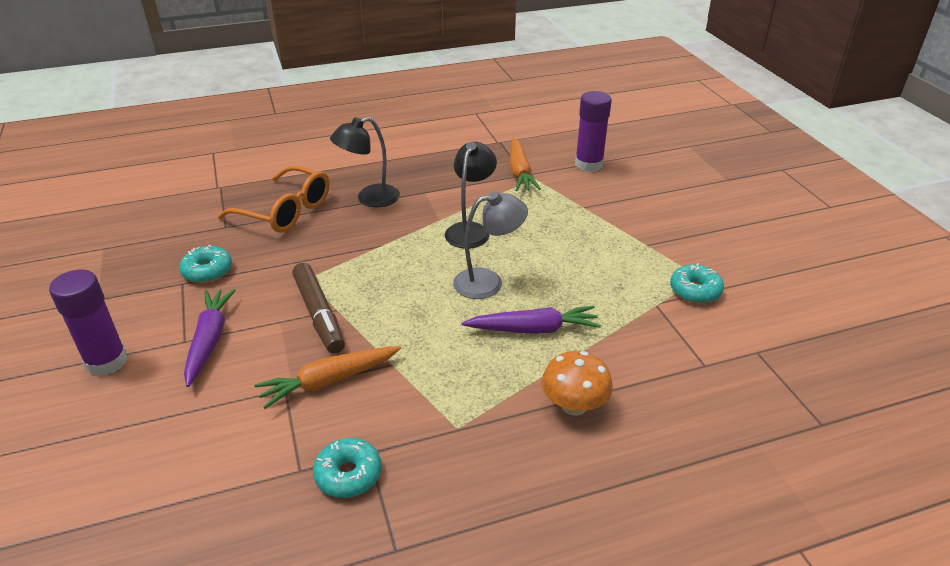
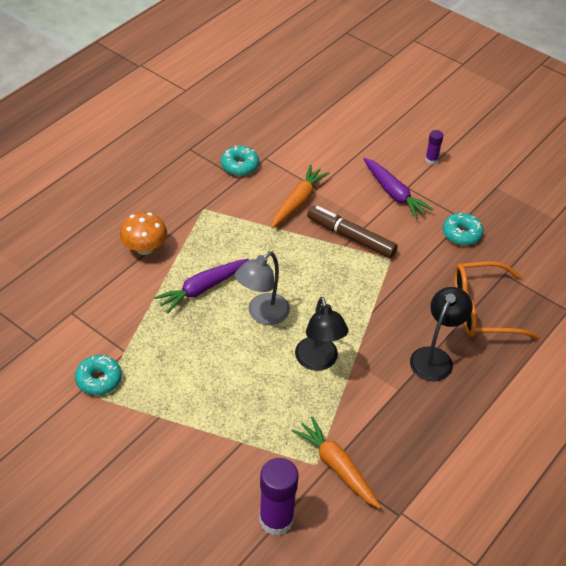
camera: 145 degrees right, 10 degrees up
purple glue stick [49,270,128,376] -> purple glue stick [425,130,443,164], size x0.50

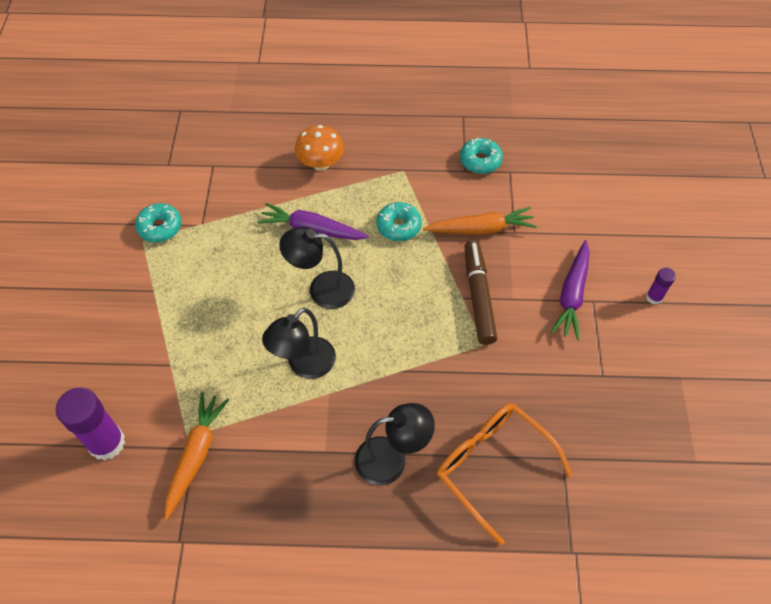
camera: 55 degrees right, 10 degrees up
grey lamp [235,251,290,325] -> black lamp [279,227,355,309]
turquoise donut [443,213,483,245] -> turquoise donut moved to [377,202,422,241]

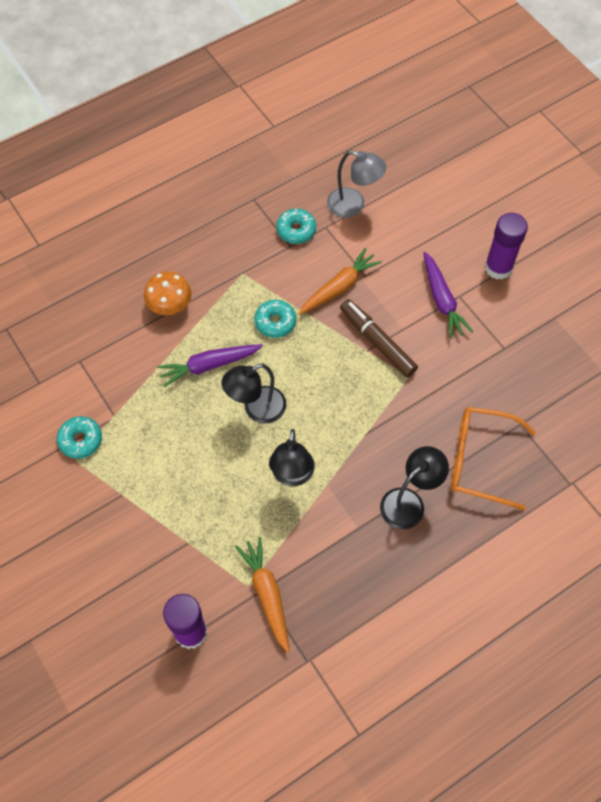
camera: 35 degrees left, 5 degrees up
purple glue stick [646,268,676,305] -> purple glue stick [485,213,528,279], size x1.98
none -> grey lamp [327,150,386,218]

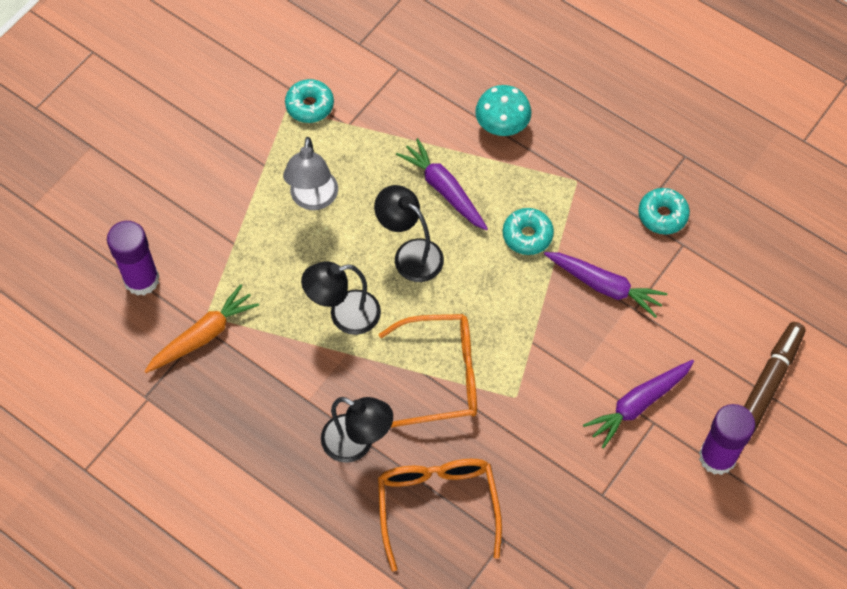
camera: 70 degrees right, 0 degrees up
orange mushroom [144,272,192,315] -> turquoise mushroom [475,85,532,136]
orange carrot [299,248,382,315] -> purple carrot [544,252,668,318]
grey lamp [327,150,386,218] -> grey lamp moved to [283,137,338,210]
brown marker [340,299,418,378] -> brown marker moved to [744,322,805,432]
none -> orange glasses [379,314,477,428]

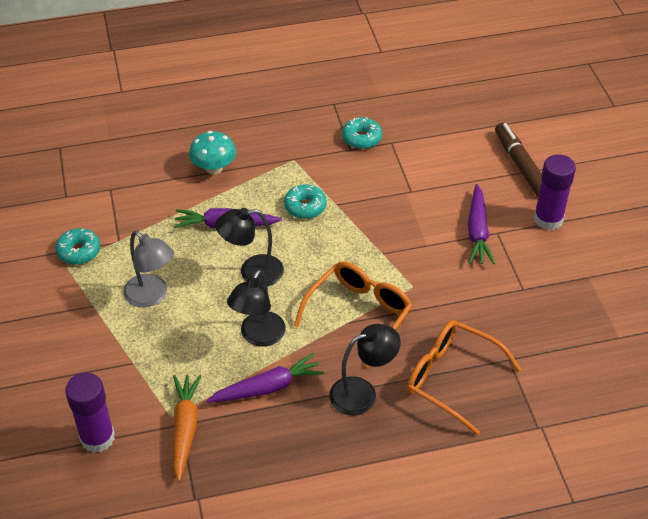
camera: 50 degrees left, 15 degrees down
purple carrot [544,252,668,318] -> purple carrot moved to [206,353,325,403]

